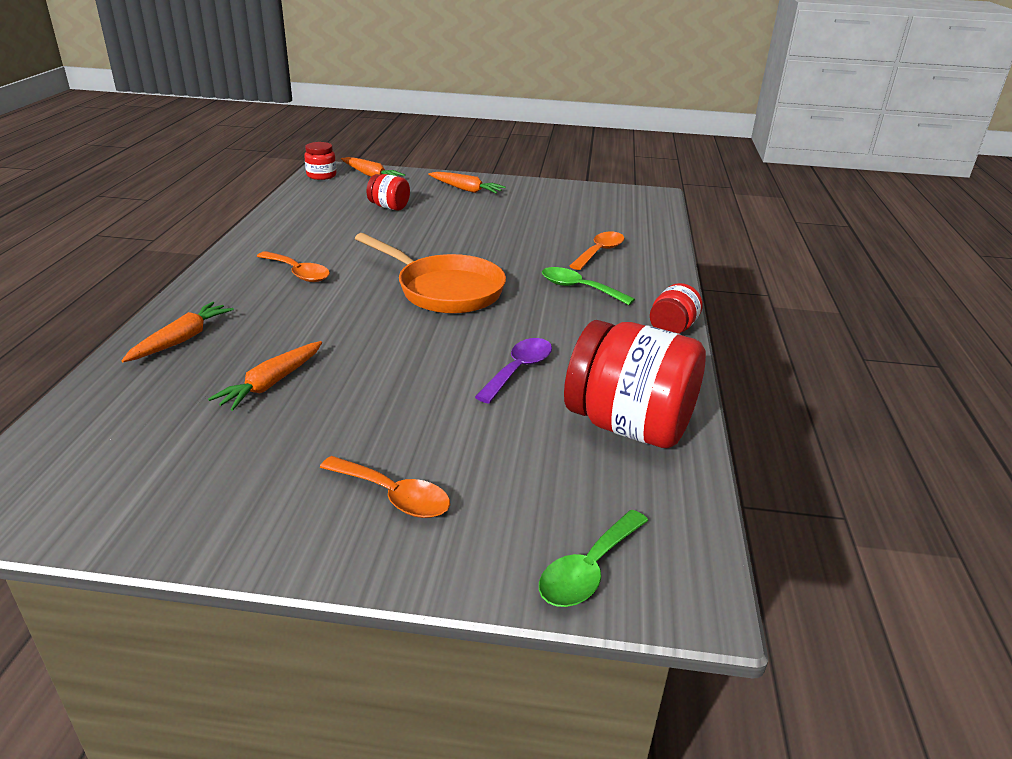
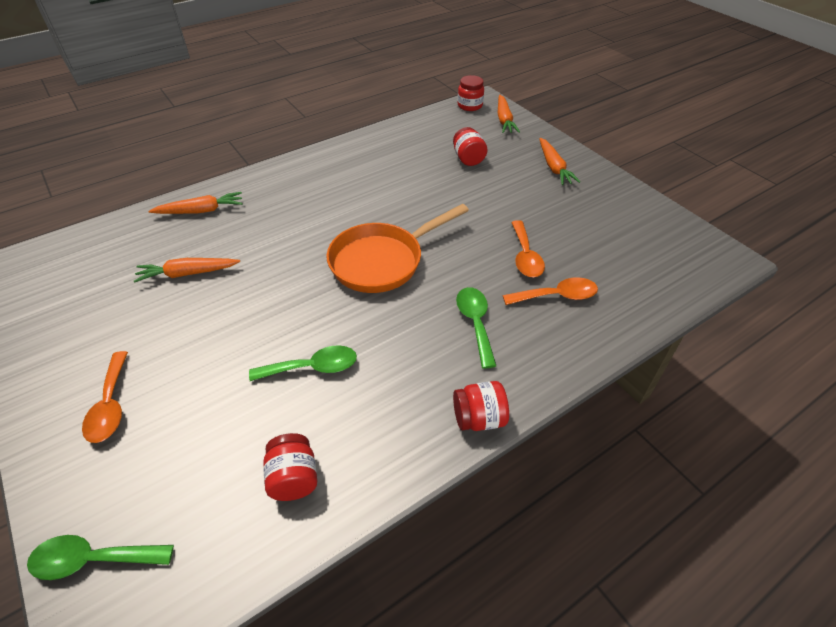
camera: 50 degrees right, 15 degrees up
orange spoon [257,251,330,282] -> orange spoon moved to [511,220,545,277]
orange pan [355,233,506,314] -> orange pan turned 60 degrees clockwise [326,204,469,293]
purple spoon [475,338,552,404] -> green spoon [249,345,357,381]
red jar [564,320,706,448] -> red jar [263,433,317,501], size x0.49

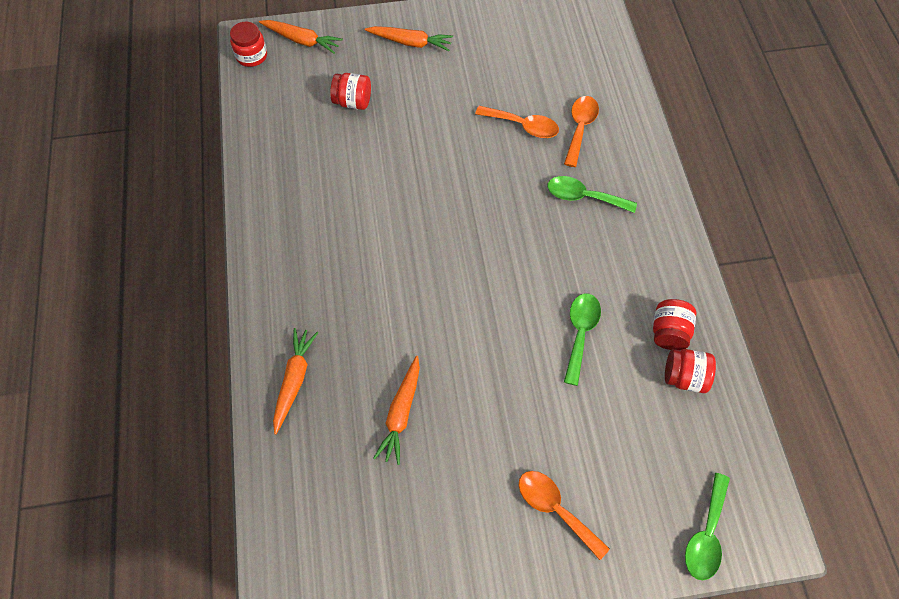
camera: 65 degrees left, 15 degrees up
orange spoon [82,351,128,443] -> orange spoon turned 150 degrees counterclockwise [519,471,610,560]
orange pan [326,204,469,293] -> none
red jar [453,381,509,431] -> red jar moved to [653,299,696,350]

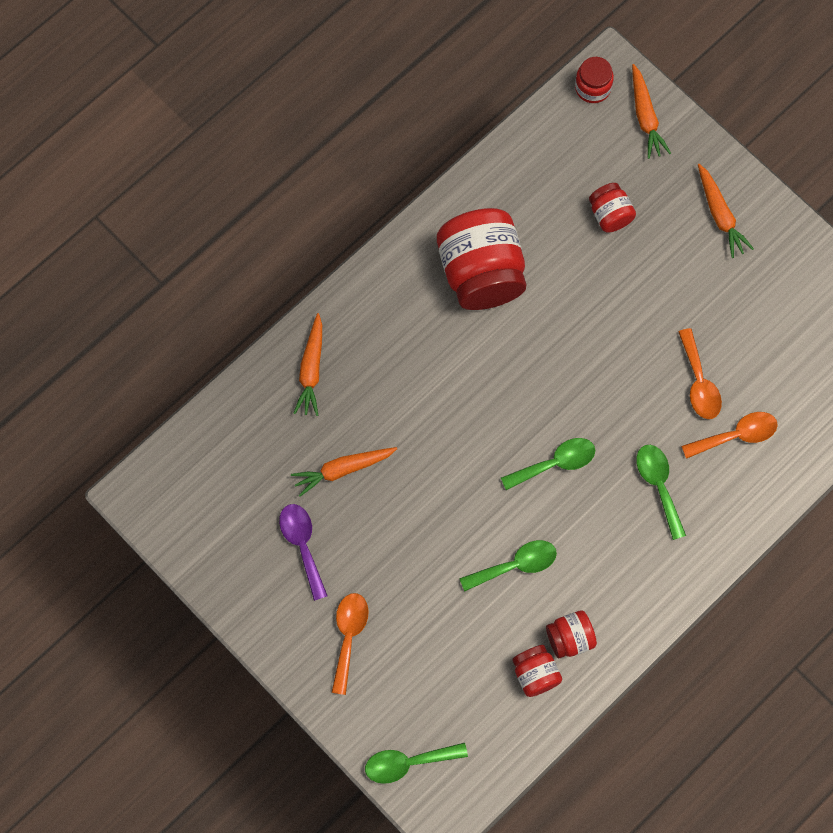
camera: 55 degrees right, 10 degrees up
orange carrot [273,328,318,434] -> orange carrot turned 120 degrees clockwise [293,313,322,416]
none -> purple spoon [279,504,327,601]
none -> red jar [437,208,527,310]
none -> green spoon [501,438,596,490]

